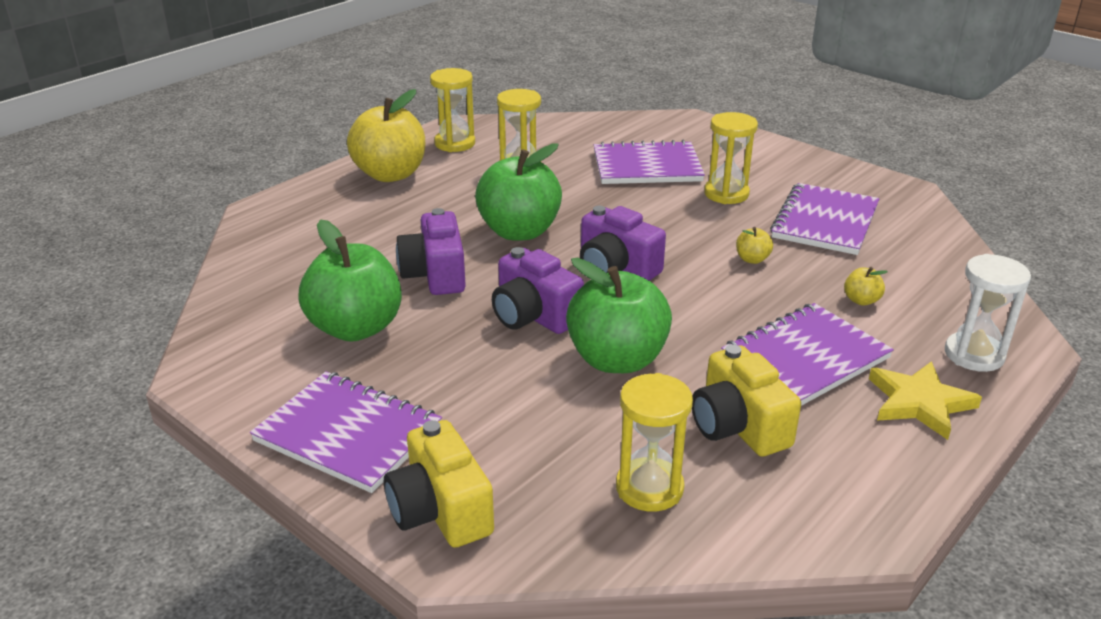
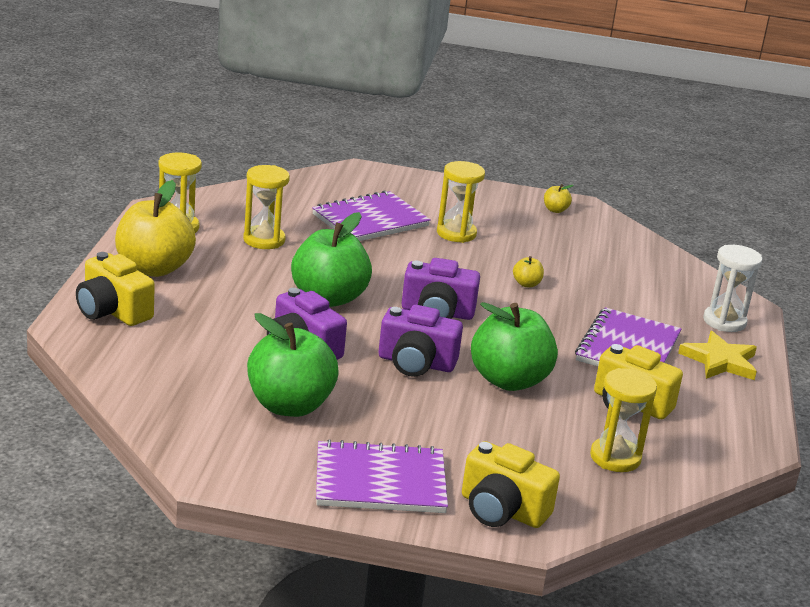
camera: 35 degrees left, 5 degrees down
purple notebook [770,183,879,255] -> none
yellow apple [844,267,888,306] -> yellow apple moved to [544,184,574,213]
none -> yellow camera [76,252,155,326]

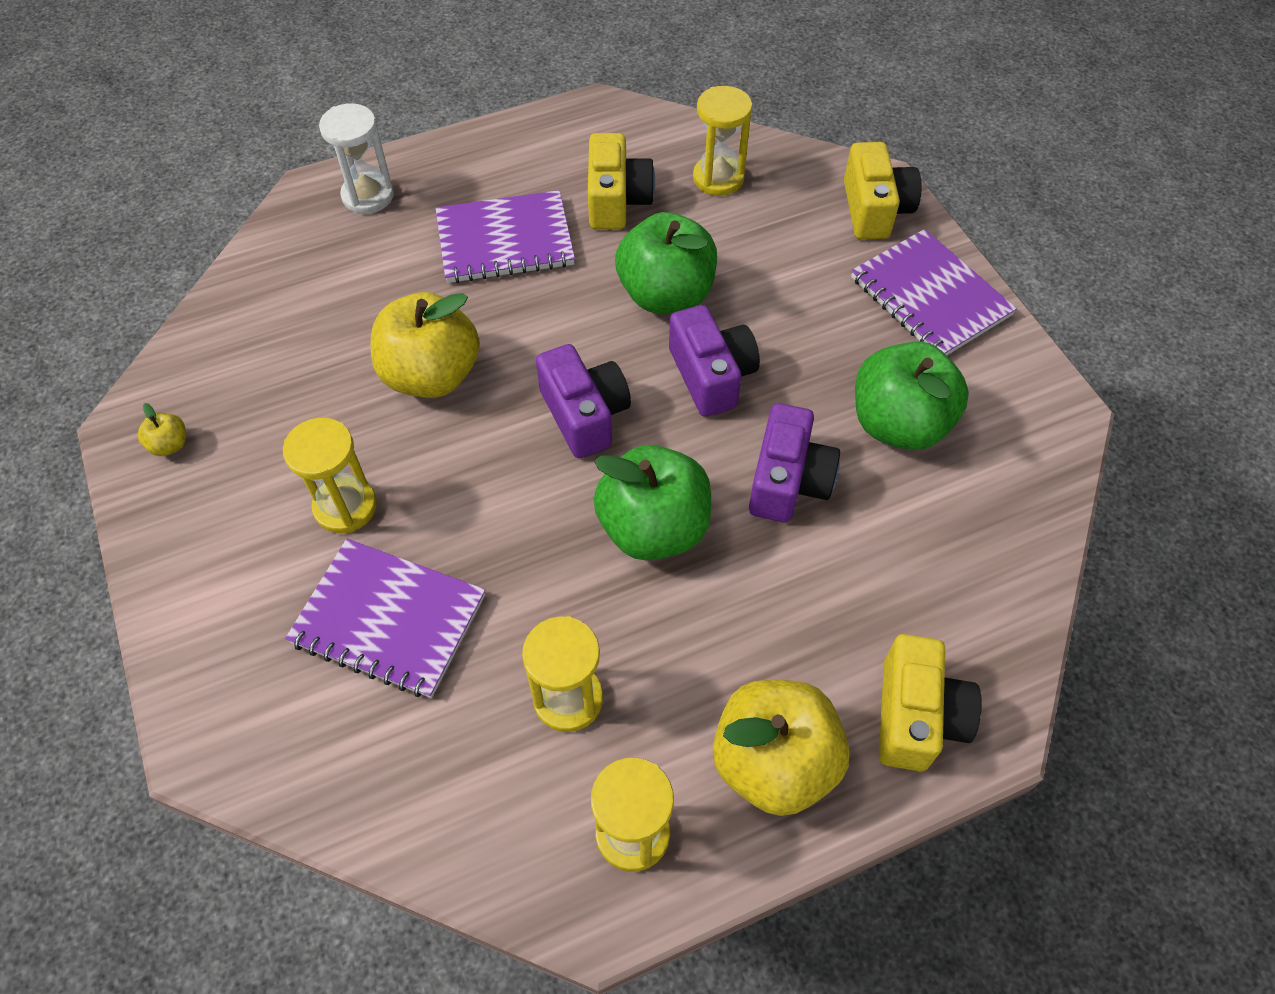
camera: 120 degrees left, 30 degrees up
yellow apple [513,256,544,287] -> yellow apple [371,292,480,398], size x2.44
yellow star [678,331,757,380] -> none

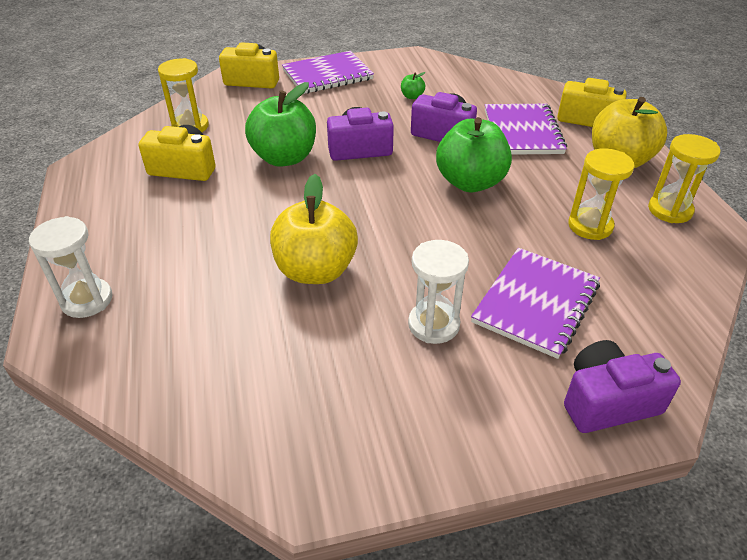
camera: 80 degrees left, 15 degrees down
yellow apple [138,403,186,456] -> none
yellow hourglass [283,418,377,533] -> white hourglass [408,240,469,344]
purple notebook [435,190,575,283] -> purple notebook moved to [485,104,567,155]
purple camera [536,344,631,458] -> purple camera moved to [564,340,681,433]
green apple [855,341,969,450] -> green apple [401,72,426,99], size x0.41

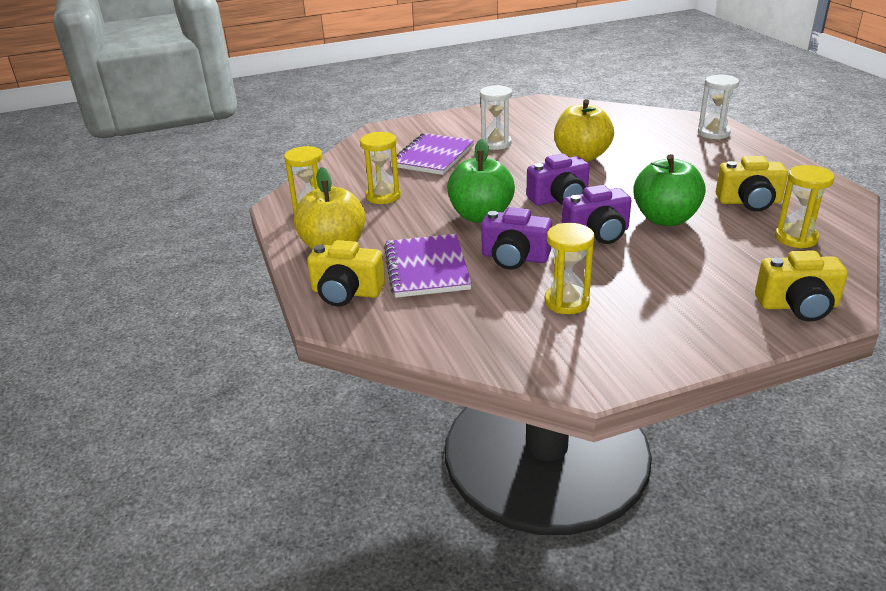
camera: 175 degrees right, 10 degrees down
purple notebook [282,51,374,94] -> none
green apple [401,72,426,99] -> yellow hourglass [544,223,594,314]
purple camera [564,340,681,433] -> purple camera moved to [527,153,589,206]

